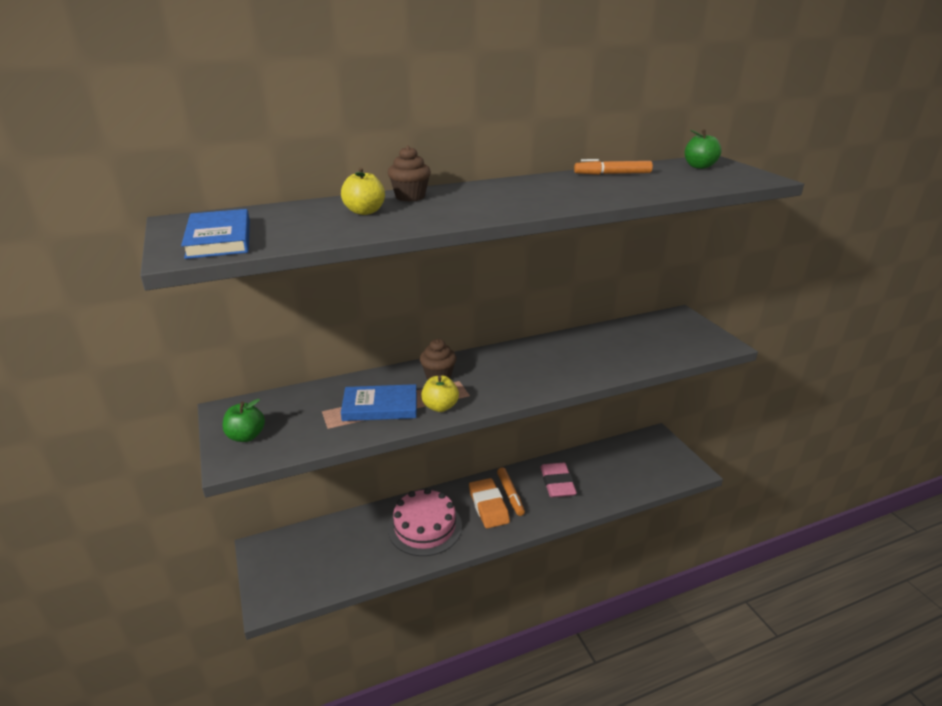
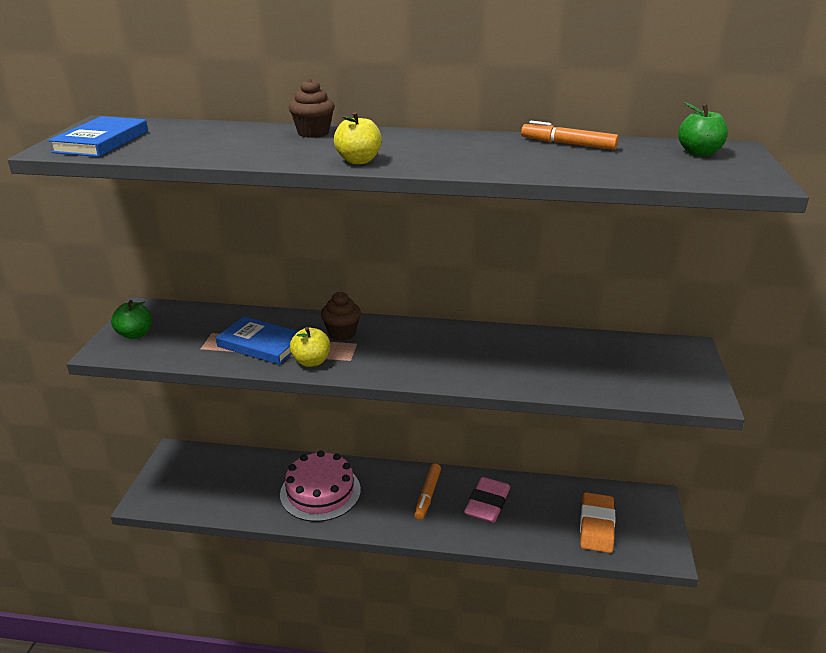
camera: 30 degrees right, 0 degrees up
yellow apple [341,167,385,215] -> yellow apple moved to [334,112,382,164]
orange eraser [469,478,510,528] -> orange eraser moved to [580,492,615,553]

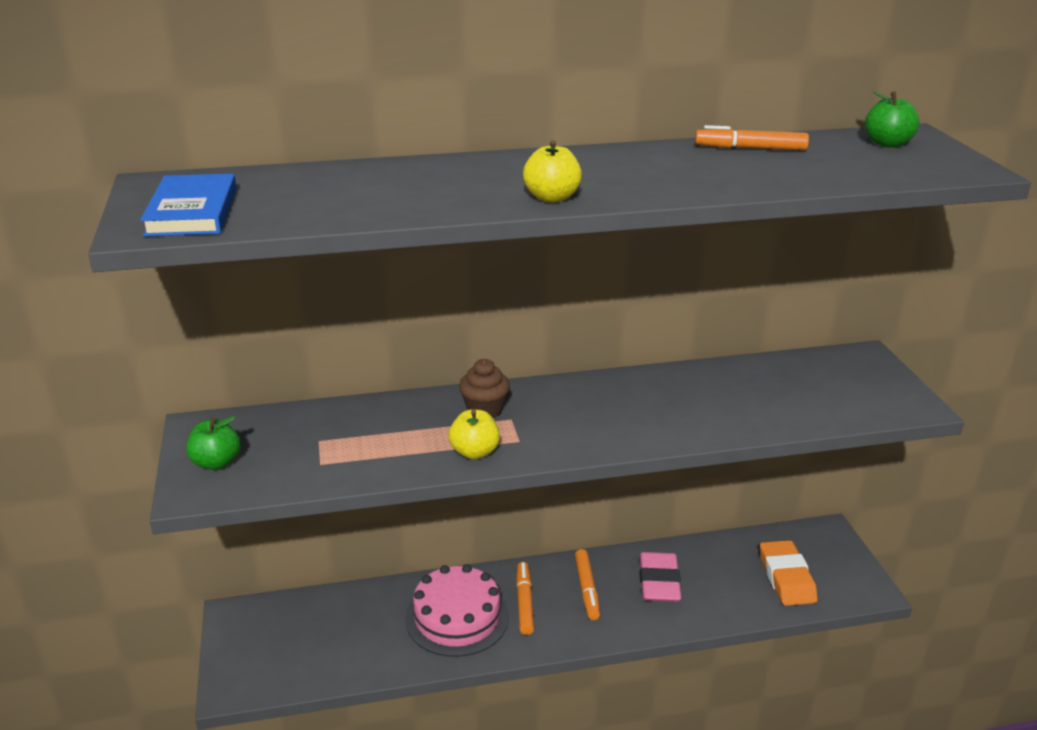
camera: 20 degrees left, 0 degrees up
blue book [216,317,299,365] -> none
brown cupcake [289,78,335,138] -> none
none -> orange marker [516,562,534,635]

